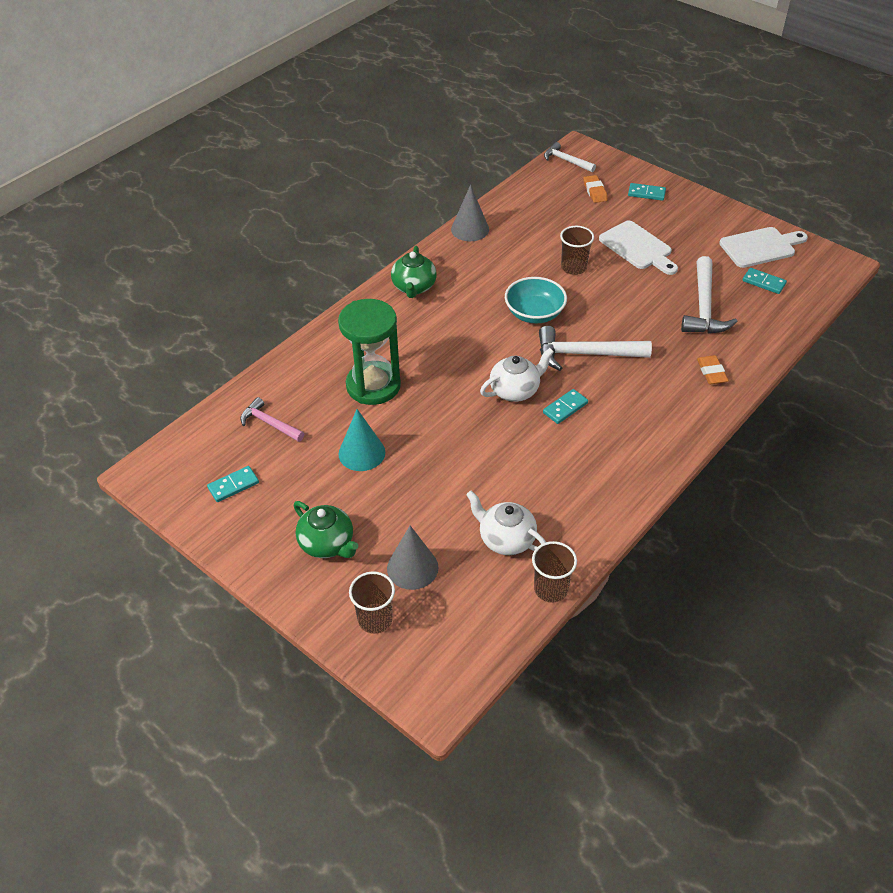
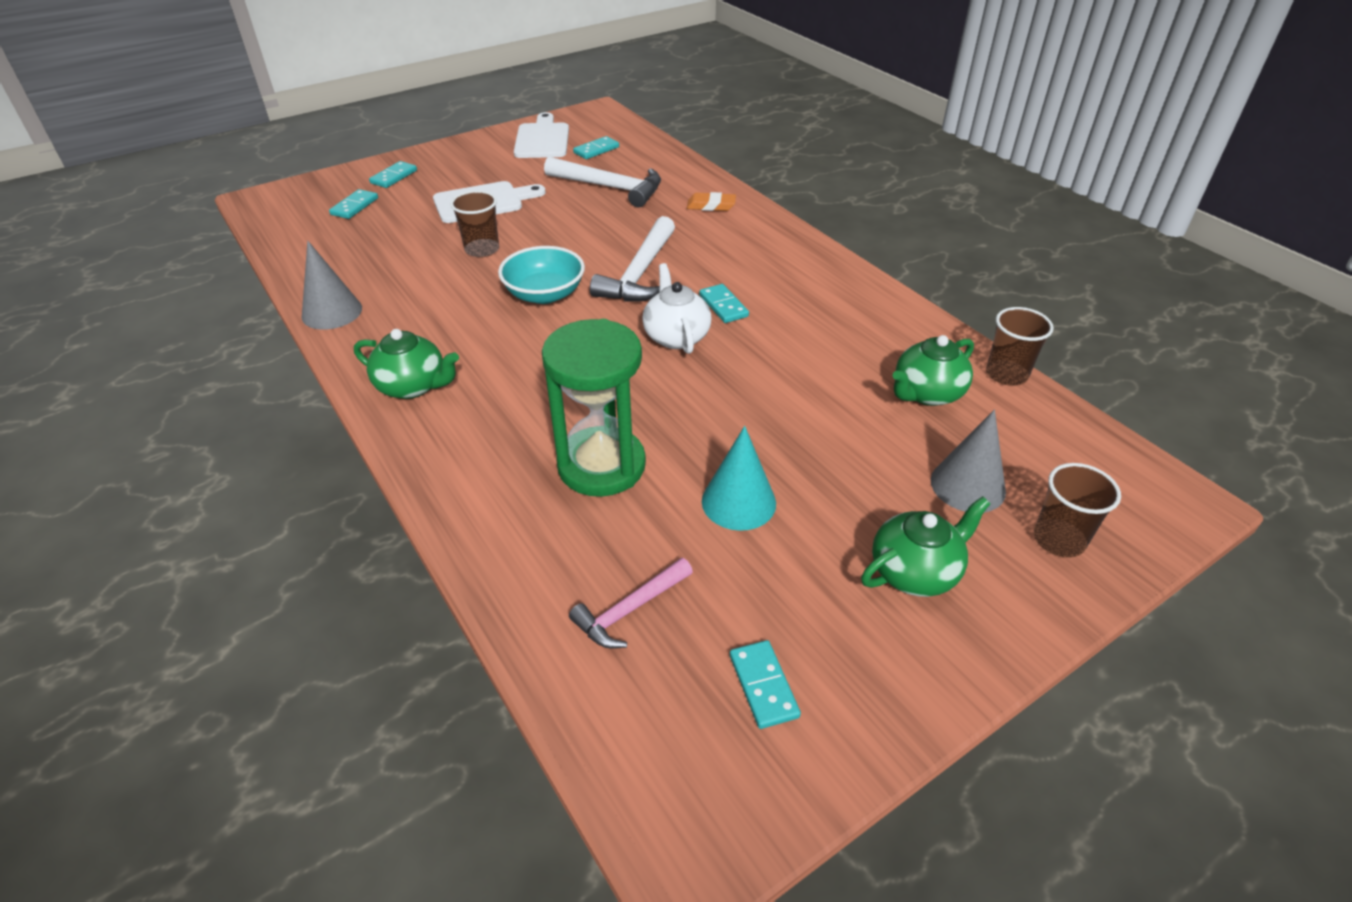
camera: 75 degrees left, 5 degrees down
white teapot [466,491,546,555] -> green teapot [893,335,974,406]
white hammer [544,142,596,172] -> none
orange eraser [583,175,608,203] -> turquoise domino [329,189,378,219]

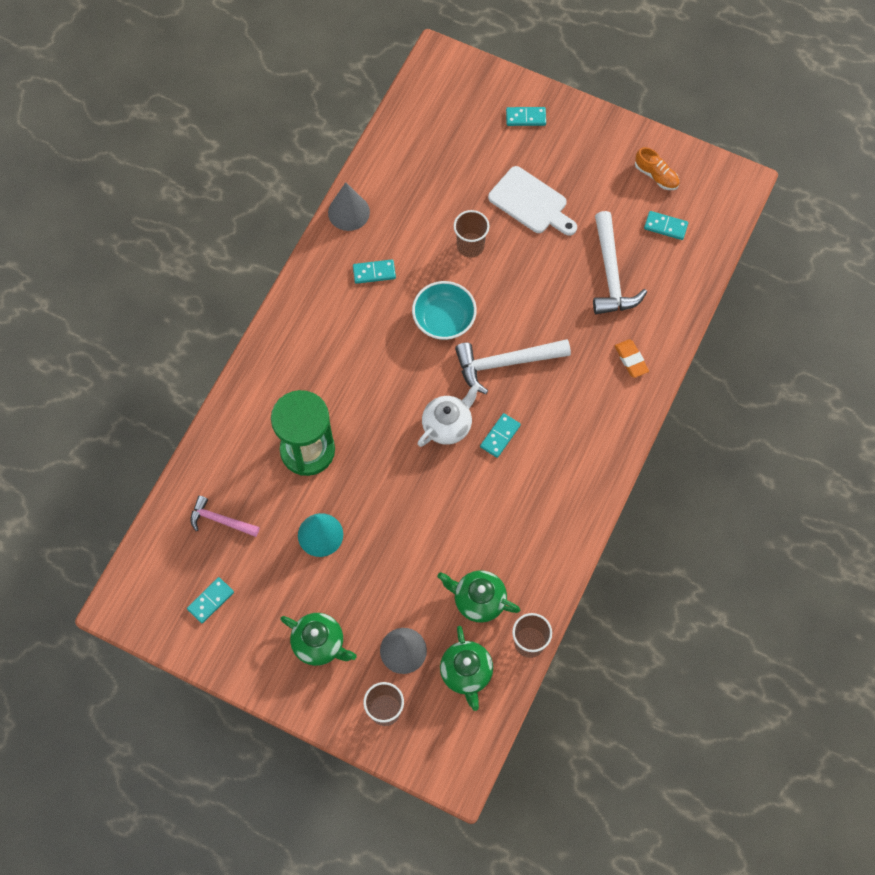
camera: 60 degrees right, 25 degrees up
turquoise domino [329,189,378,219] -> turquoise domino moved to [353,260,396,284]
green teapot [354,329,459,399] -> green teapot moved to [440,626,493,711]
white cutting board [514,112,569,158] -> orange shoe [635,147,680,190]

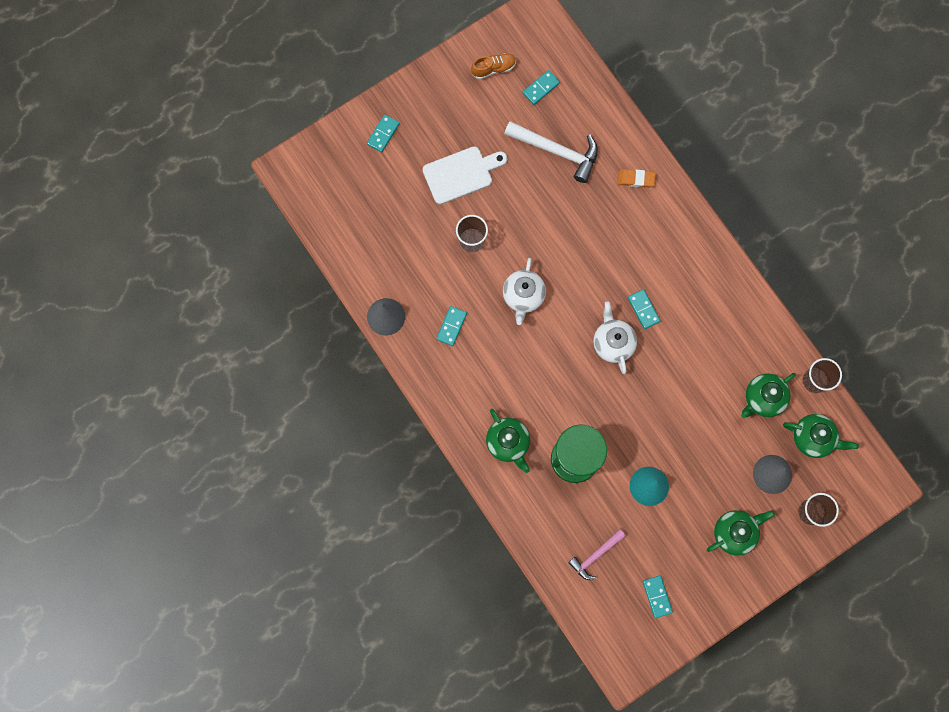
camera: 60 degrees left, 10 degrees up
turquoise bowl [412,281,477,340] -> white teapot [503,258,546,325]
white hammer [455,339,571,394] -> none
none -> green teapot [486,409,530,473]

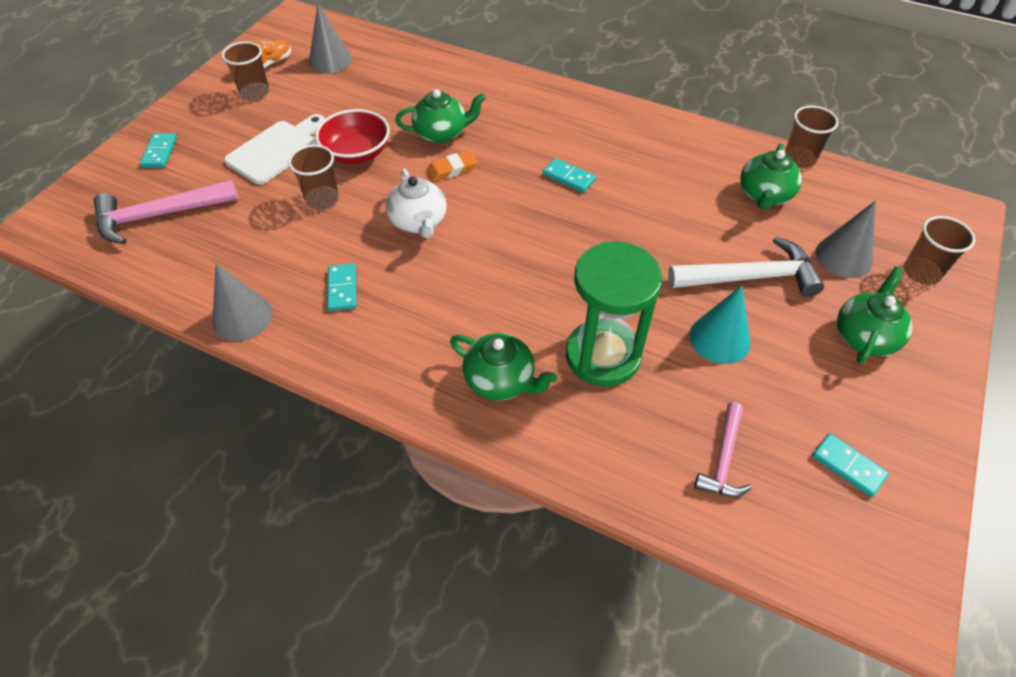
camera: 30 degrees left, 25 degrees down
white hammer [504,121,598,183] -> white hammer moved to [668,237,824,297]
turquoise domino [522,70,560,105] -> grey cone [309,4,352,73]
white teapot [593,301,637,374] -> none
orange eraser [618,169,656,188] -> orange eraser moved to [427,151,477,181]
green teapot [783,414,859,458] -> green teapot moved to [395,89,486,143]
none -> pink hammer [94,180,238,244]
none -> brown cup [222,41,269,100]
none -> red bowl [315,109,390,164]

